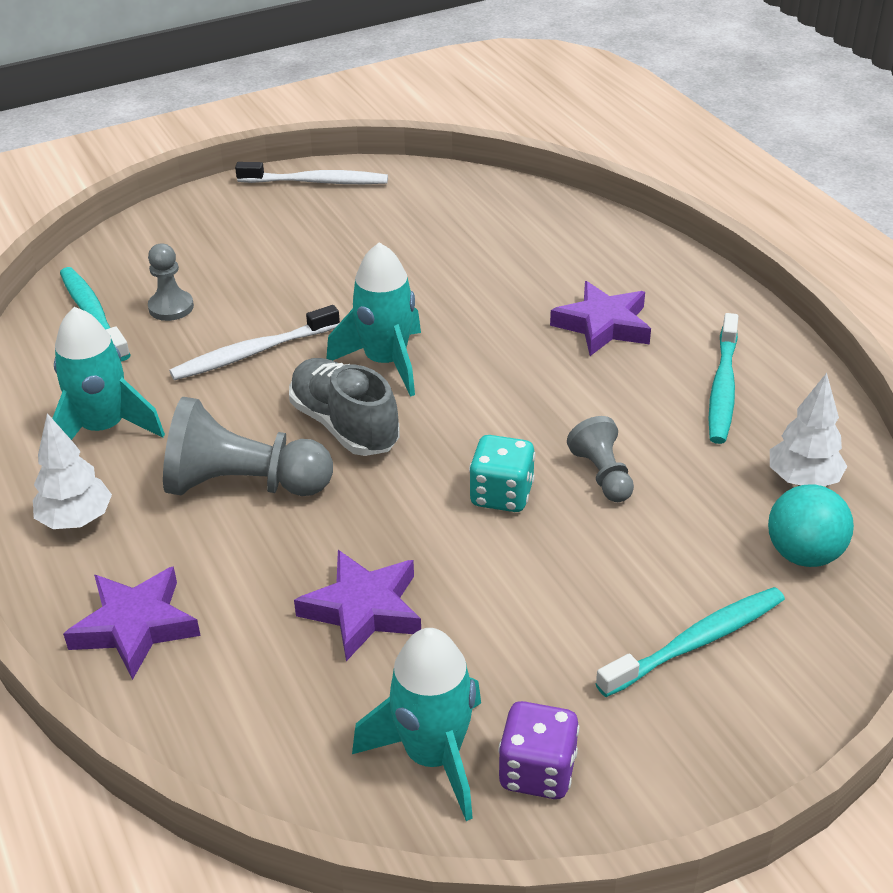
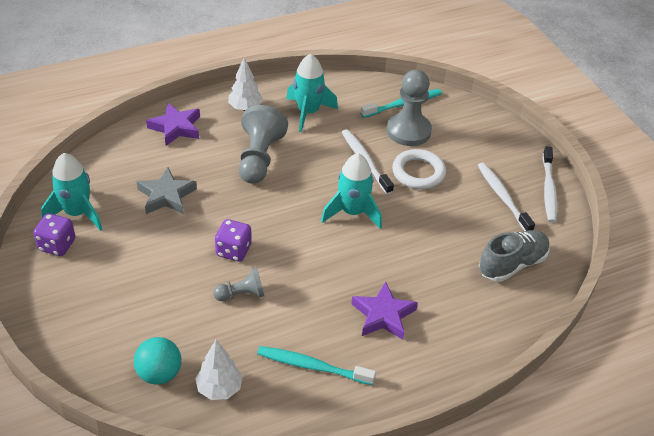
camera: 90 degrees right, 5 degrees up
grey pawn [148,244,194,321] -> grey pawn [387,70,432,146], size x1.83
grey shoe [289,358,400,456] -> grey shoe moved to [479,230,550,282]
purple star [294,550,421,661] -> grey star [137,167,197,214]
turquoise dice [469,435,535,512] -> purple dice [215,219,252,262]
turquoise toothbrush [595,587,785,697] -> none
none -> white ring [392,149,446,189]
none -> white toothbrush [478,162,535,231]

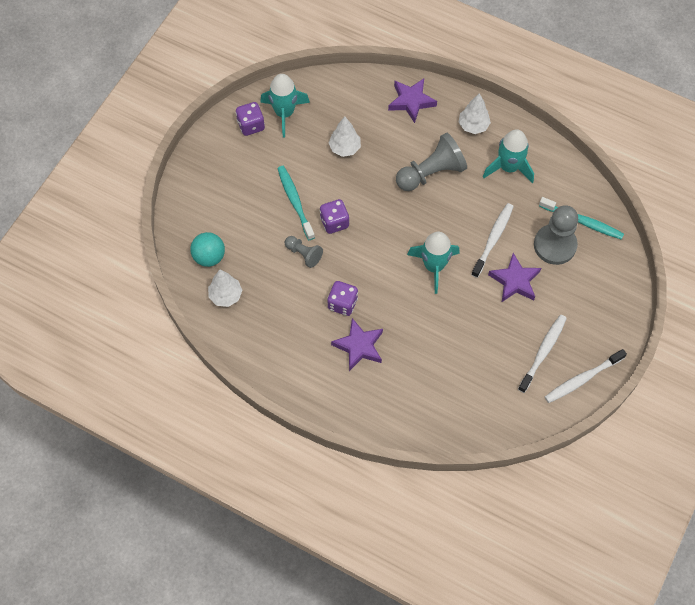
camera: 55 degrees right, 20 degrees up
grey star [137,167,197,214] -> white tree [329,117,361,157]
turquoise toothbrush [257,346,376,385] -> turquoise toothbrush moved to [277,166,315,240]
white ring [392,149,446,189] -> purple star [488,253,541,302]
grey shoe [479,230,550,282] -> none
none -> purple dice [327,281,358,316]

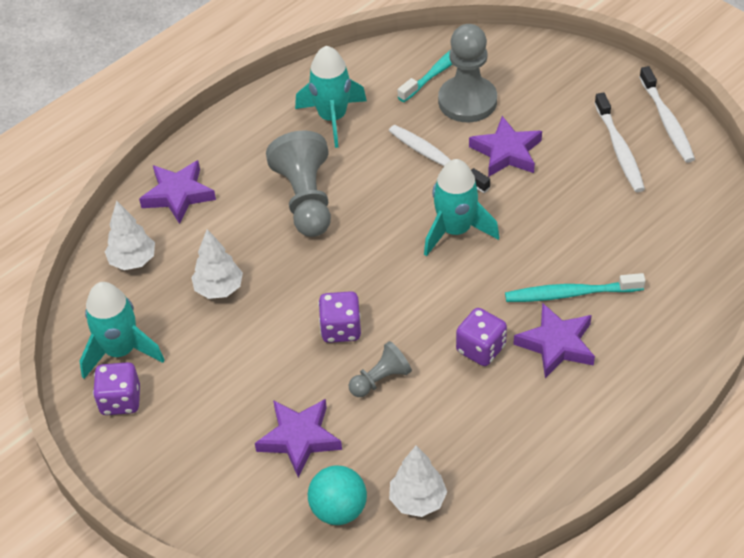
camera: 70 degrees left, 15 degrees down
turquoise toothbrush [277,166,315,240] -> turquoise toothbrush moved to [505,273,646,302]
white tree [458,93,491,134] -> white tree moved to [105,201,155,270]
white toothbrush [518,315,567,393] -> white toothbrush turned 150 degrees counterclockwise [595,93,645,192]
none -> purple star [255,399,342,477]

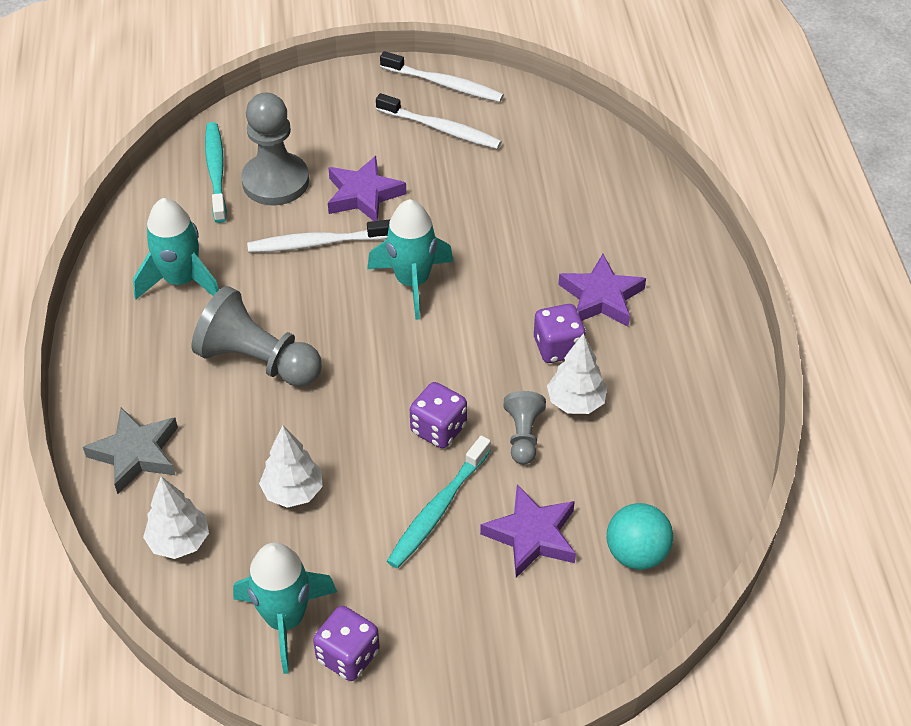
camera: 55 degrees left, 0 degrees up
purple star [139,160,216,224] -> grey star [83,407,178,494]
white tree [389,445,447,517] -> white tree moved to [547,333,607,414]
turquoise toothbrush [505,273,646,302] -> turquoise toothbrush moved to [387,435,491,569]

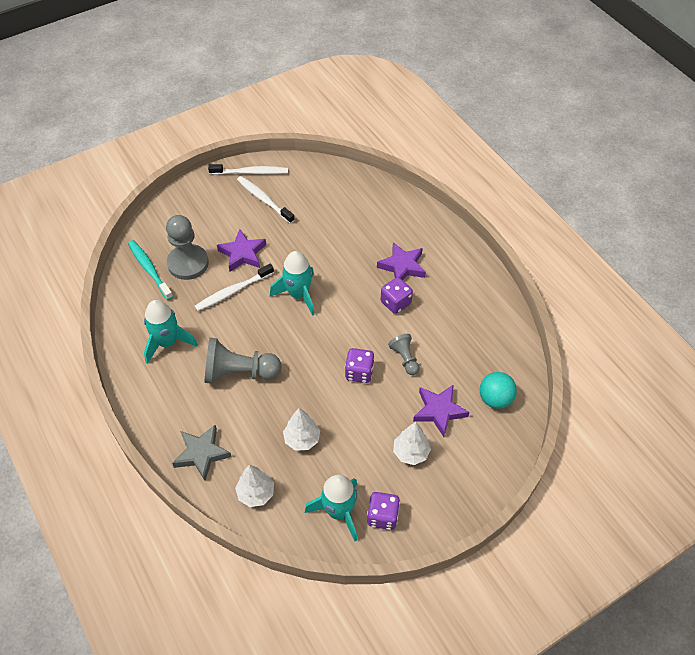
camera: 25 degrees left, 5 degrees up
white toothbrush [376,93,502,149] -> white toothbrush turned 135 degrees counterclockwise [237,176,295,224]
turquoise toothbrush [387,435,491,569] -> none
white tree [547,333,607,414] -> white tree moved to [393,422,431,465]

